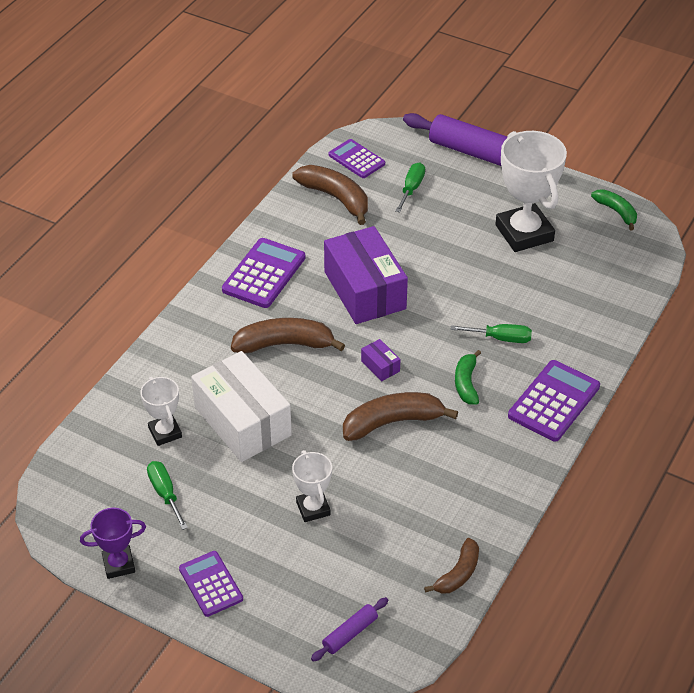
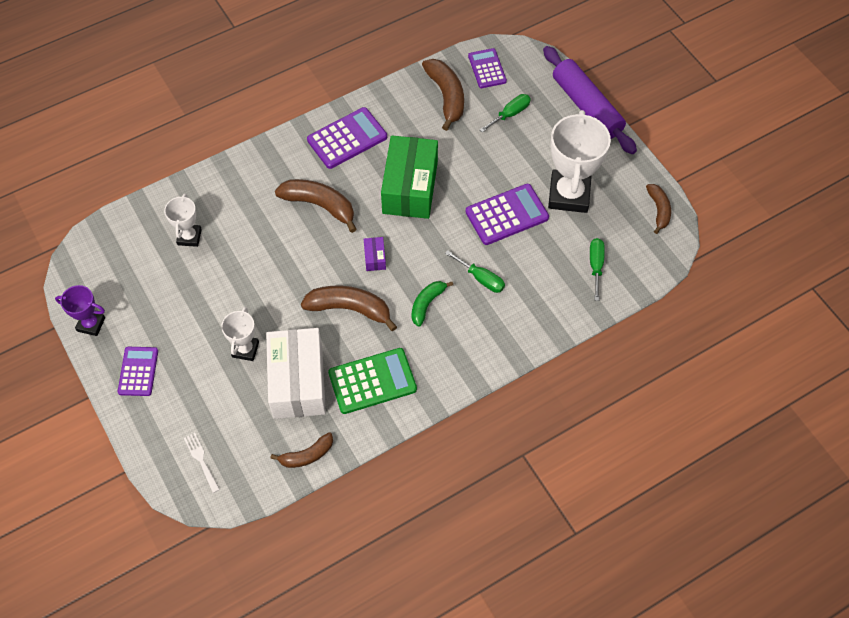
camera: 30 degrees right, 15 degrees up
green screwdriver [147,461,188,530] -> green screwdriver moved to [590,238,605,301]
white box [191,351,292,462] -> white box moved to [266,328,326,419]
purple rolling pin [311,597,388,662] -> white fork [184,433,220,493]
purple box [324,226,408,324] -> green box [381,136,438,219]
purple calculator [508,360,600,442] -> purple calculator moved to [466,184,549,245]
green banana [591,189,637,231] -> brown banana [646,184,671,234]
none -> green calculator [328,348,417,414]

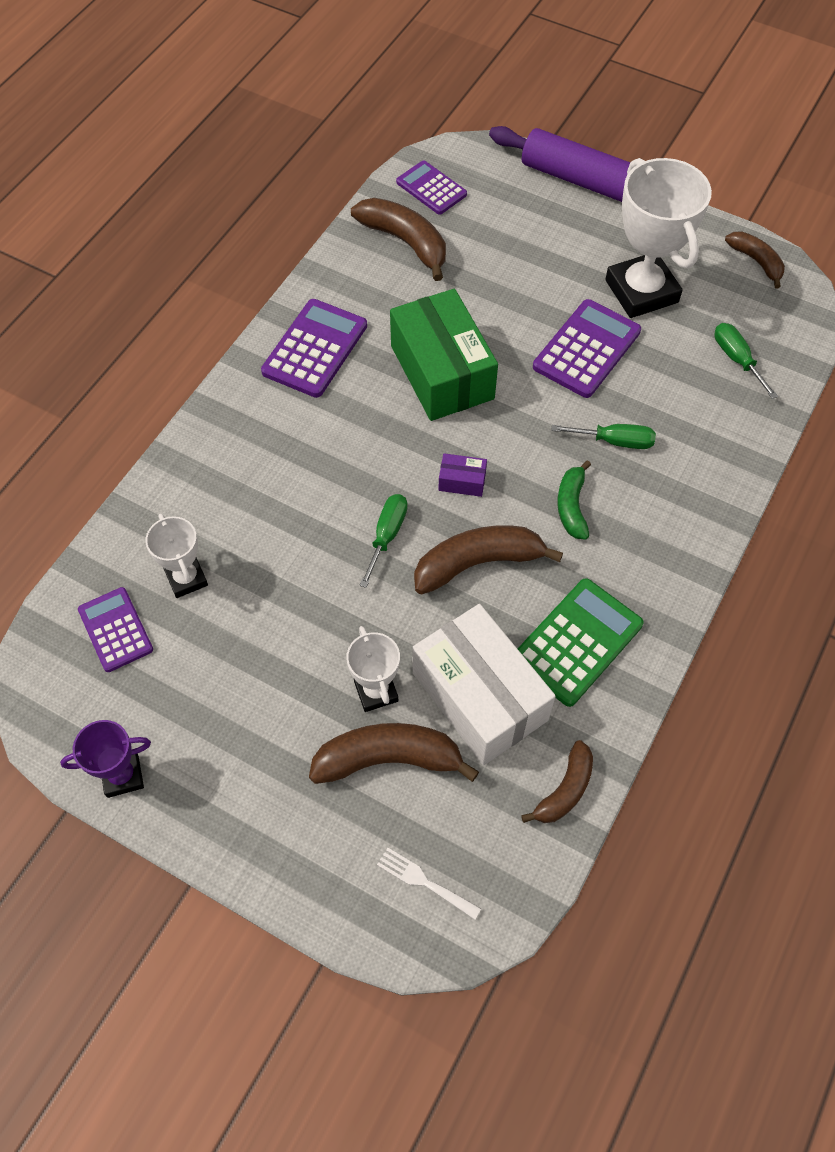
camera: 30 degrees left, 0 degrees up
purple calculator [118,347,158,396] -> purple calculator moved to [78,587,153,672]
brown banana [275,179,356,233] -> brown banana moved to [309,723,479,784]
purple box [364,237,386,271] -> purple box turned 45 degrees counterclockwise [438,453,487,497]
green screwdriver [480,94,531,132] -> green screwdriver moved to [359,494,408,588]

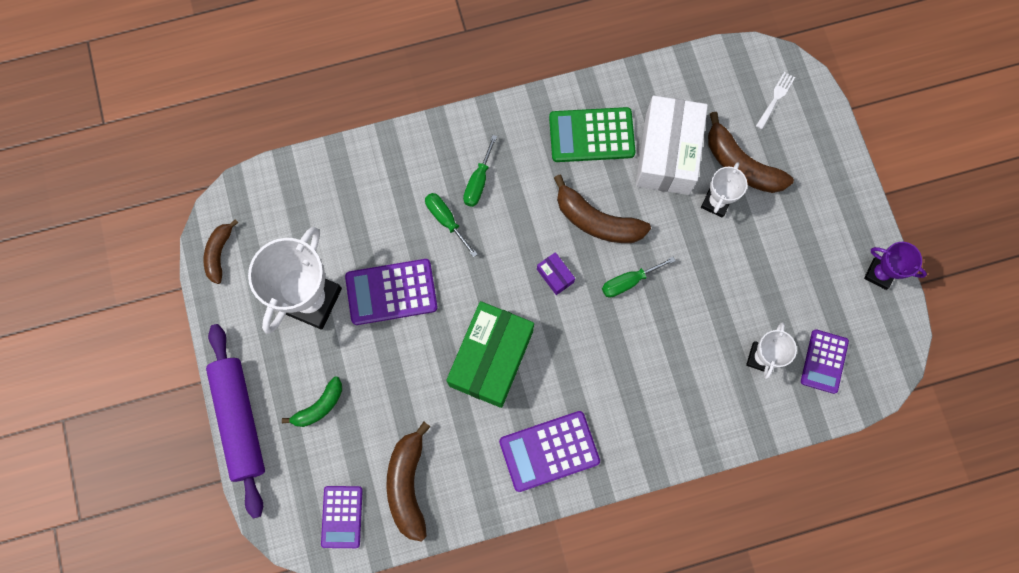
camera: 135 degrees left, 15 degrees up
white fork [377,847,481,920] -> white fork turned 135 degrees counterclockwise [756,72,795,130]
brown banana [521,740,593,823] -> none
green banana [557,460,591,540] -> green banana moved to [282,377,342,427]
green screwdriver [714,323,778,399] -> green screwdriver moved to [463,135,497,207]

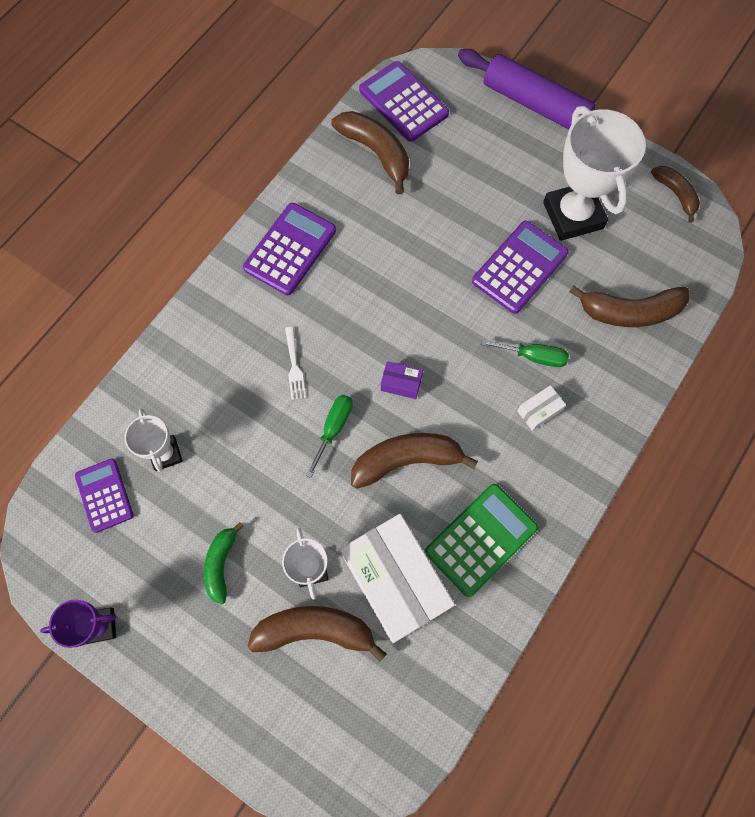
camera: 140 degrees right, 5 degrees down
green banana [282,377,342,427] -> green banana moved to [204,522,243,605]
purple calculator [321,486,363,548] -> purple calculator [359,61,449,142], size x1.51
green box [446,301,534,408] -> none
green screwdriver [463,135,497,207] -> white box [517,385,566,431]
white fork [756,72,795,130] -> white fork moved to [285,327,306,400]
none -> brown banana [569,286,690,327]

